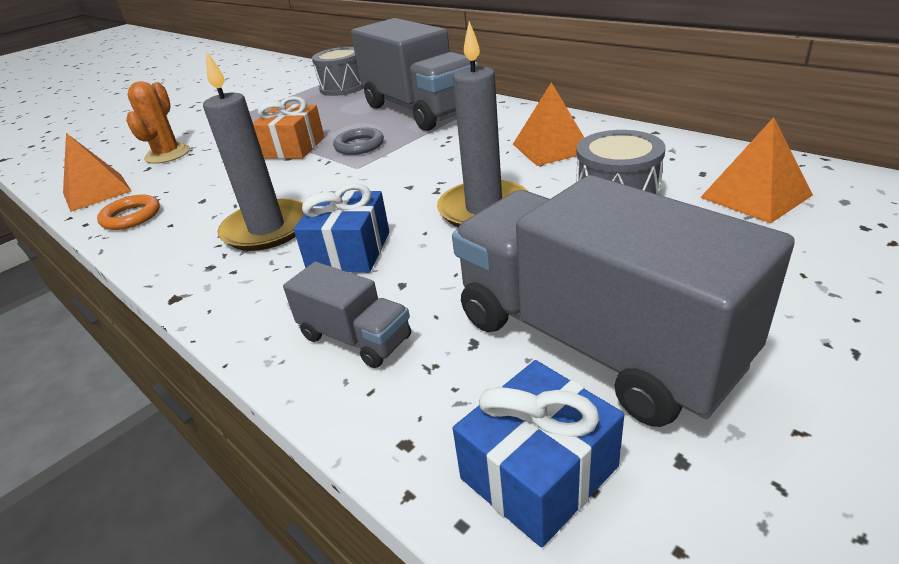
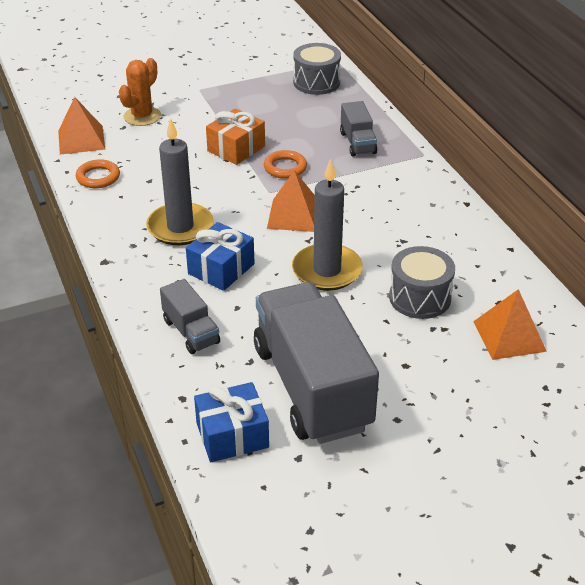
camera: 20 degrees right, 5 degrees up
grey ring [333,128,384,155] -> orange ring [264,150,307,179]
grey truck [351,18,478,131] -> grey truck [340,101,377,157], size x0.46
orange pyramid [513,82,584,166] -> orange pyramid moved to [267,170,315,232]

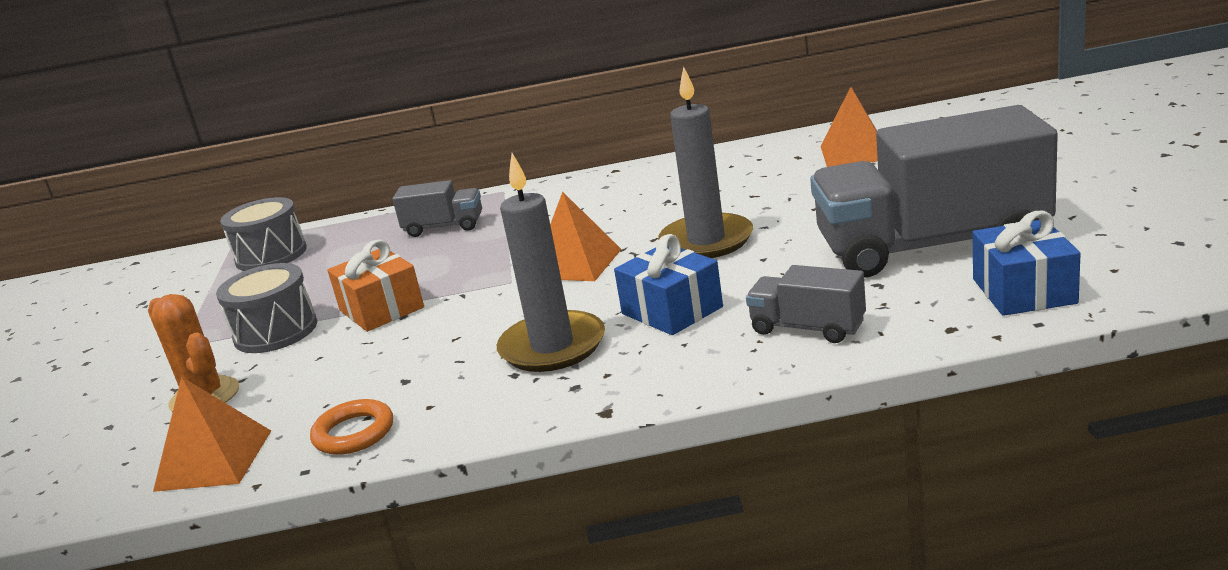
camera: 70 degrees left, 15 degrees down
grey truck [160,279,220,354] -> grey truck turned 135 degrees counterclockwise [746,265,866,343]
orange ring [264,150,307,179] -> none
grey drum [389,246,455,319] -> grey drum moved to [216,263,317,353]

